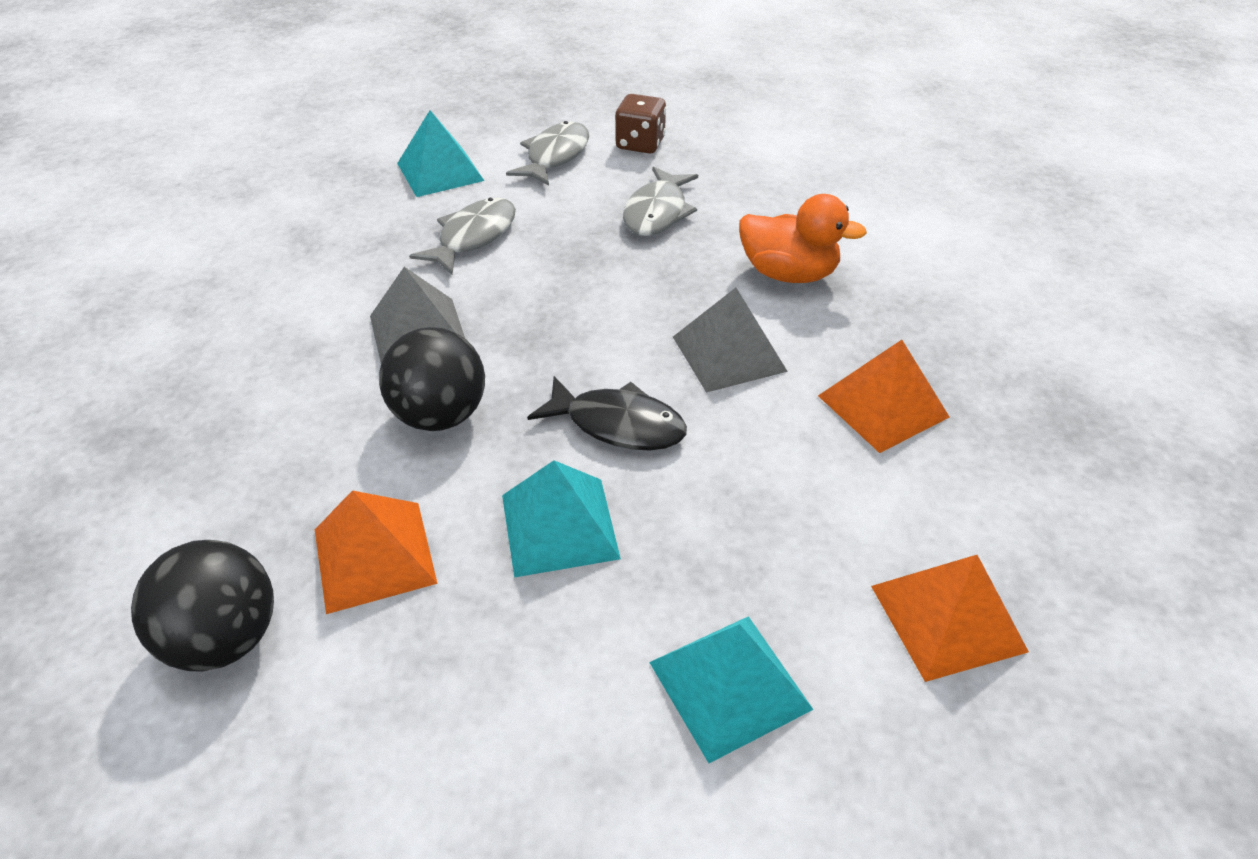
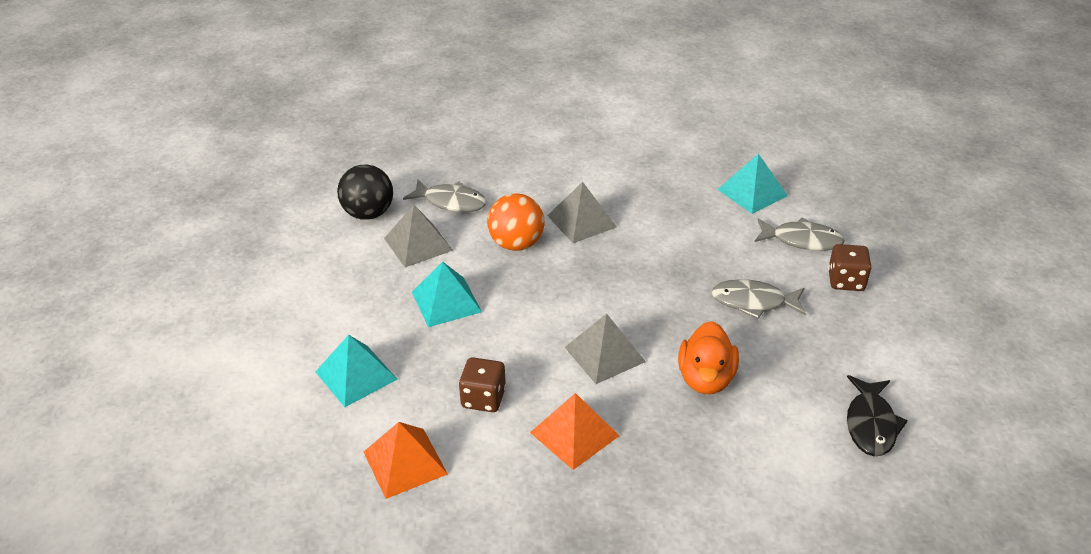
camera: 80 degrees right, 5 degrees down
orange pyramid [315,490,438,614] -> grey pyramid [384,205,453,268]
black ball [379,327,485,431] -> orange ball [487,193,544,251]
grey fish [409,197,516,275] -> grey fish moved to [403,180,487,212]
black fish [527,376,687,450] -> black fish moved to [847,375,908,456]
none -> brown dice [459,357,506,412]

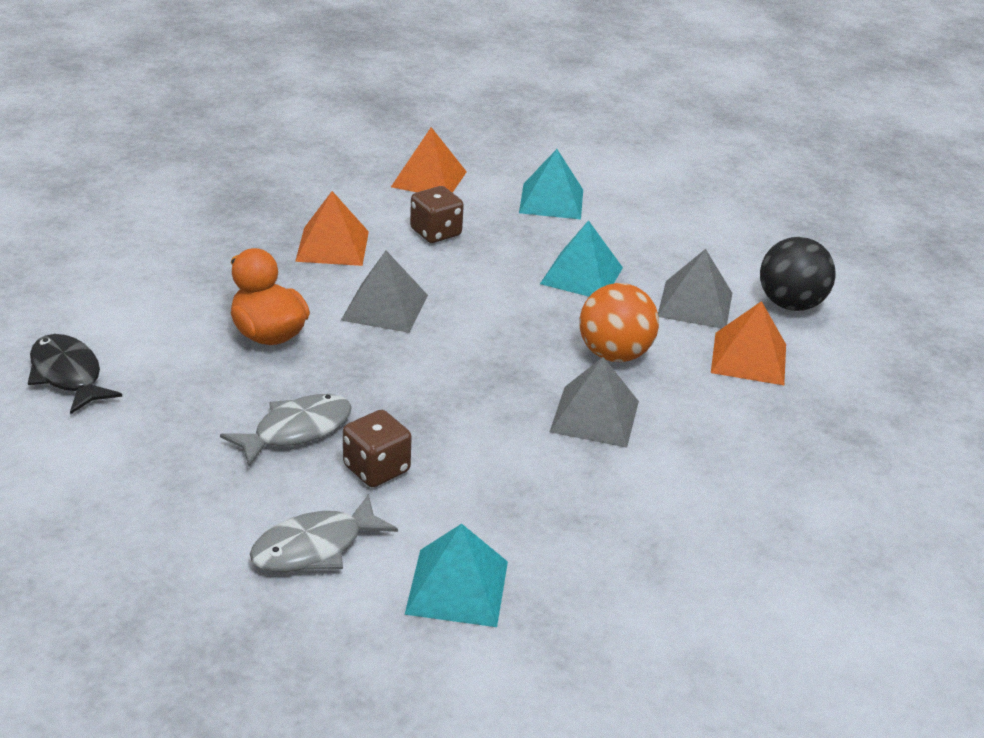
camera: 130 degrees right, 5 degrees down
grey fish [403,180,487,212] -> orange pyramid [711,301,786,385]
brown dice [828,244,872,291] -> brown dice moved to [343,410,412,487]

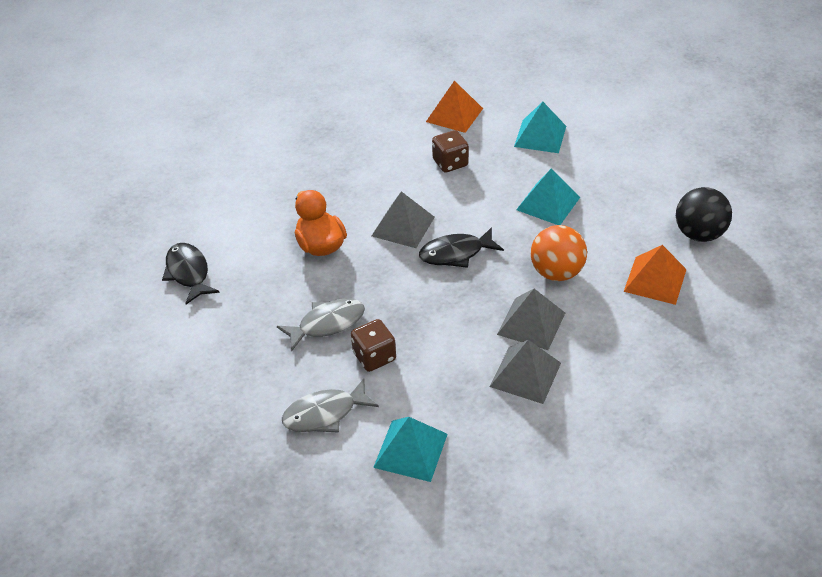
camera: 15 degrees right, 10 degrees up
orange pyramid [295,191,369,266] -> none
grey pyramid [658,249,732,329] -> grey pyramid moved to [490,340,561,404]
none -> black fish [419,227,504,268]

